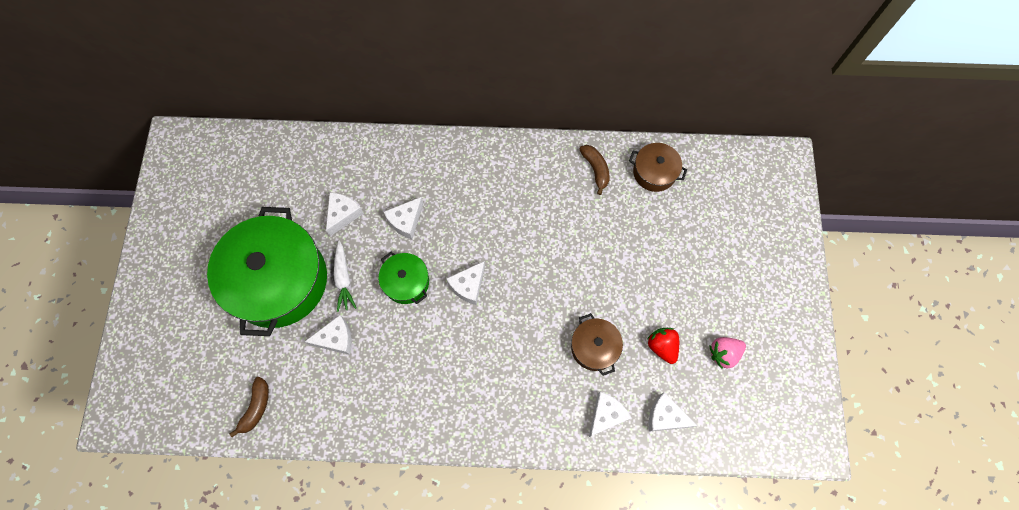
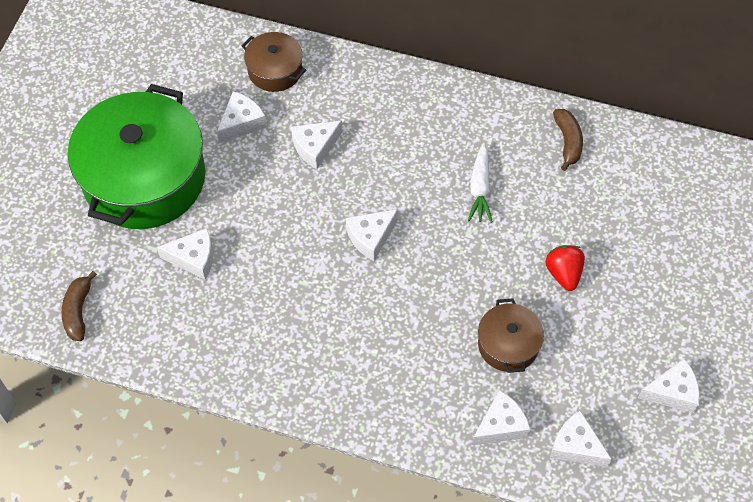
camera: 15 degrees right, 10 degrees down
brown banana [230,377,269,437] -> brown banana turned 150 degrees clockwise [62,271,97,341]
white carrot [333,241,356,312] -> white carrot moved to [468,143,493,223]
green pot [378,252,429,304] -> none
brown pot [629,143,687,192] -> brown pot moved to [242,32,306,92]
red strawberry [647,328,679,364] -> red strawberry moved to [546,245,585,291]
pink strawberry [709,337,746,368] -> white cheese [638,359,700,413]

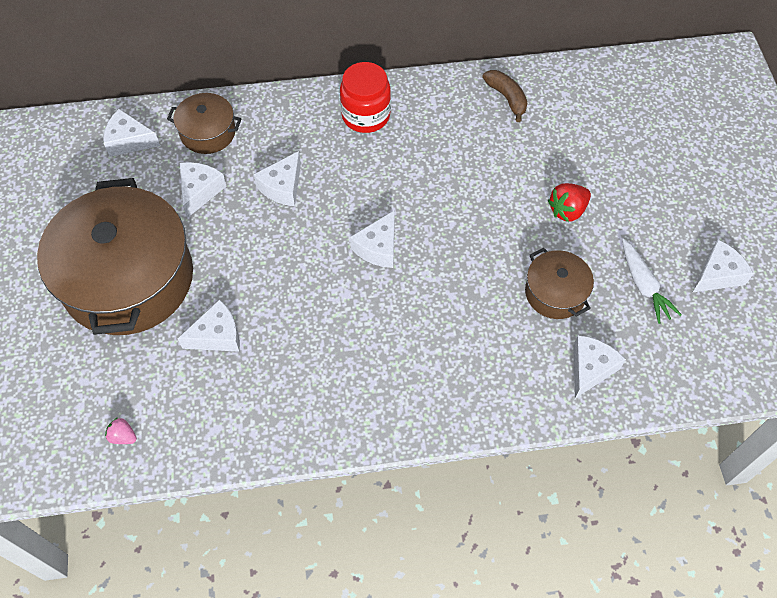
camera: 25 degrees left, 0 degrees up
brown banana [62,271,97,341] -> pink strawberry [105,417,137,444]
green pot [68,84,205,229] -> brown pot [37,178,193,335]
white carrot [468,143,493,223] -> white carrot moved to [622,239,682,324]
red strawberry [546,245,585,291] -> red strawberry turned 90 degrees counterclockwise [548,183,591,222]
white cheese [550,410,612,467] -> white cheese moved to [103,109,160,157]
none -> red jar [340,62,391,133]

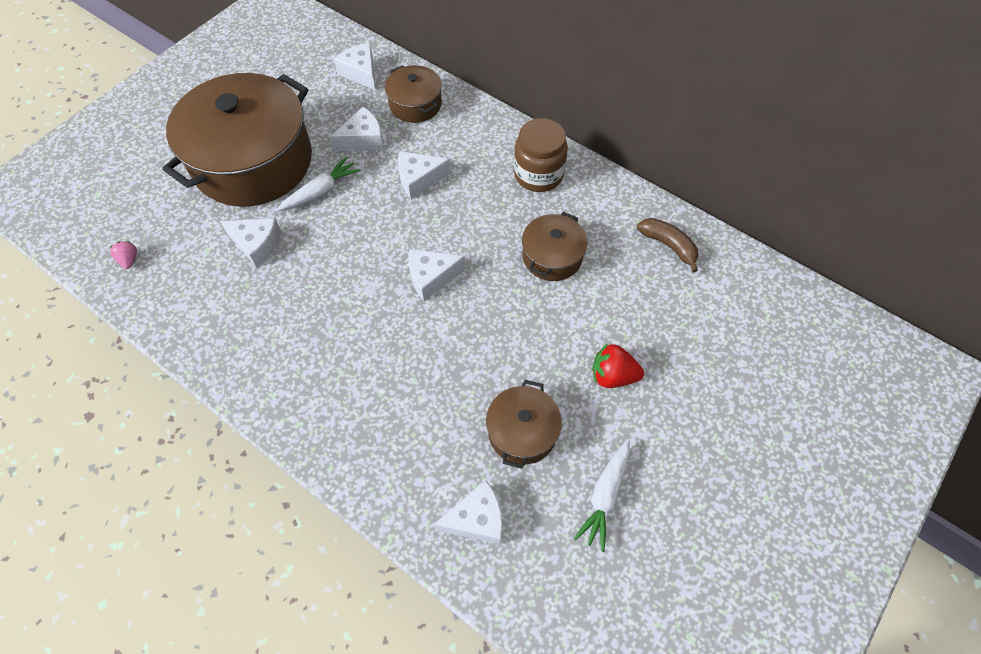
camera: 45 degrees right, 0 degrees up
red jar [340,62,391,133] -> brown jar [514,118,568,192]
brown banana [482,70,527,122] -> brown banana turned 60 degrees counterclockwise [637,218,699,272]
white cheese [692,239,753,293] -> none
none -> white carrot [277,157,361,211]
none -> brown pot [522,212,588,281]

